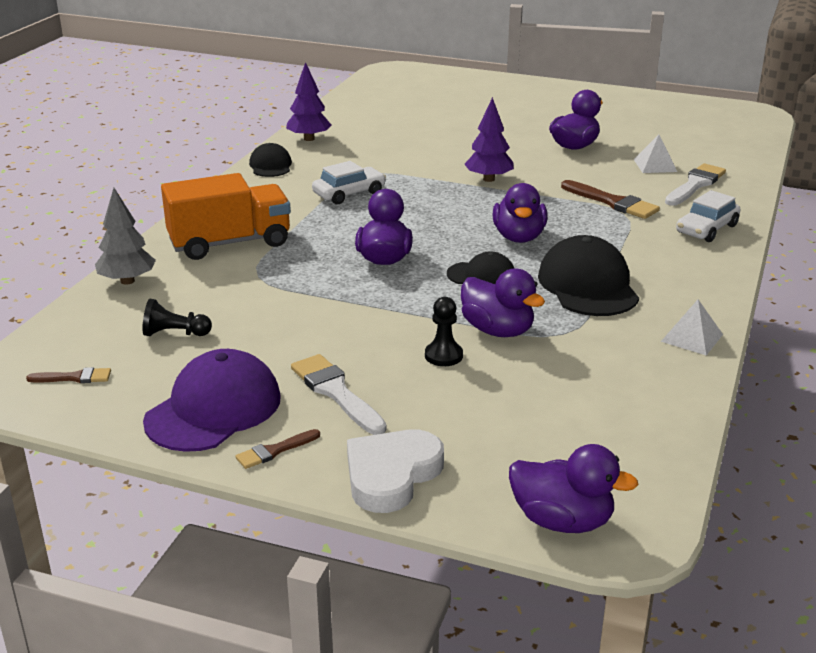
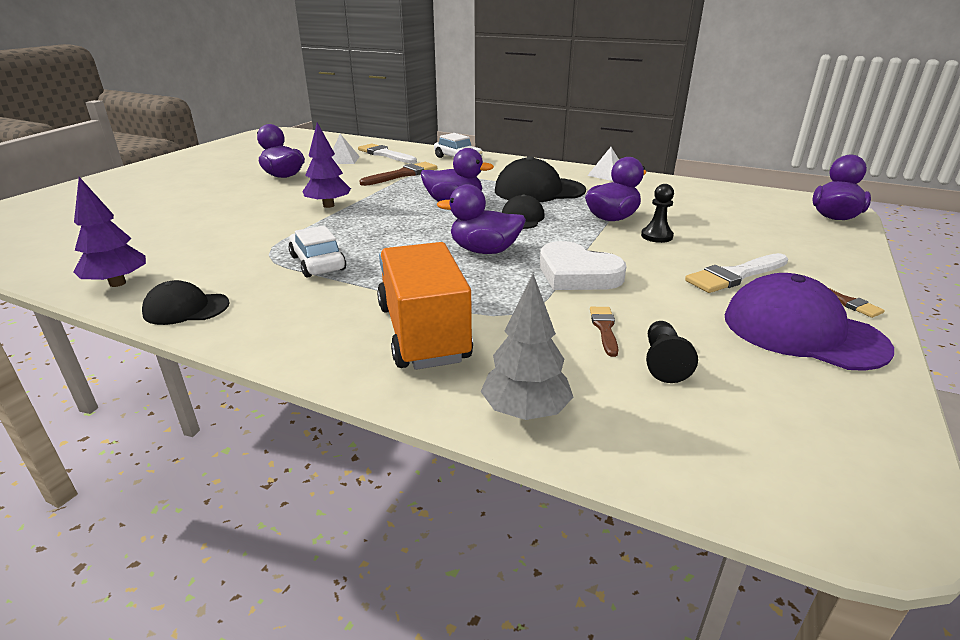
camera: 85 degrees left, 0 degrees up
brown brush [26,367,111,383] -> brown brush moved to [590,307,619,357]
white heart [347,430,444,513] -> white heart moved to [540,241,627,290]

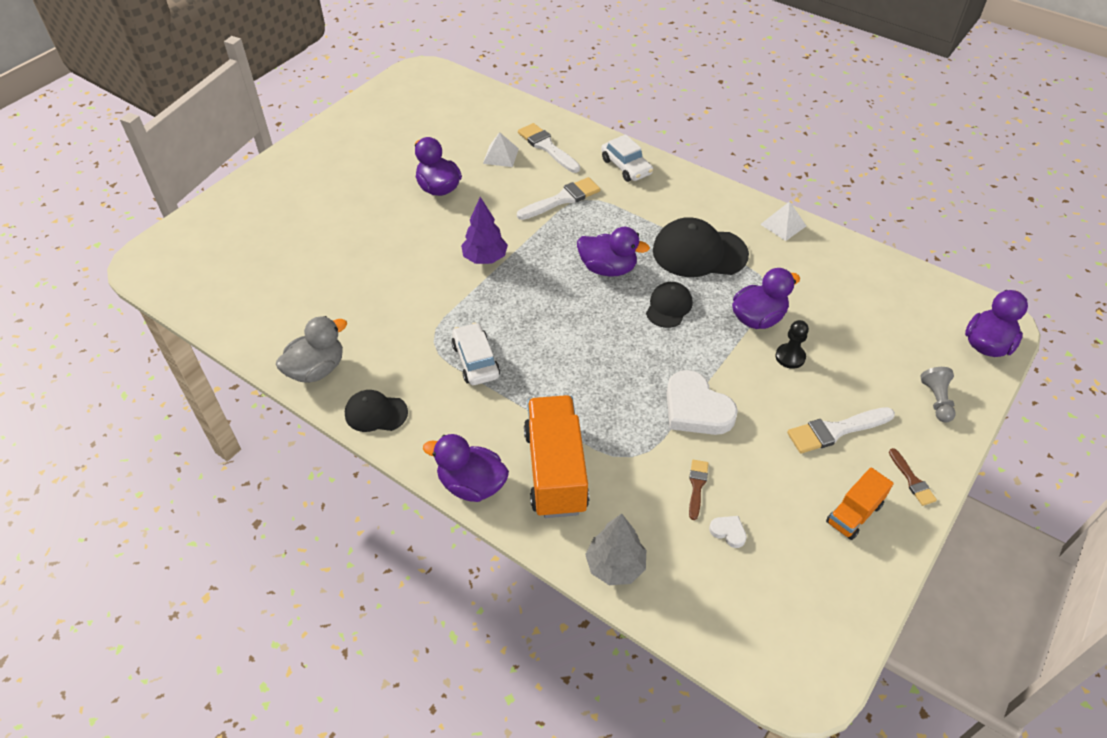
camera: 10 degrees right, 20 degrees up
purple tree [74,177,146,287] -> grey duck [276,316,347,383]
brown brush [360,162,437,186] -> white brush [517,177,600,220]
purple duck [437,184,526,254] -> purple duck moved to [423,434,509,502]
black pawn [646,321,698,383] -> white heart [709,516,747,548]
purple cap [724,273,894,371] -> orange truck [826,467,894,540]
none -> grey pawn [920,367,956,423]

